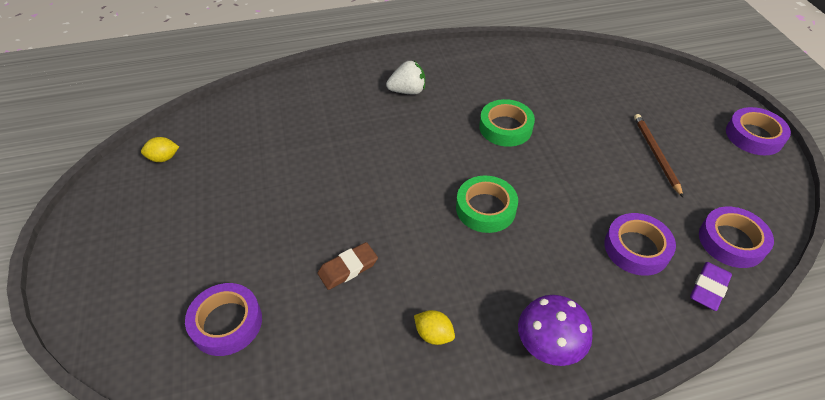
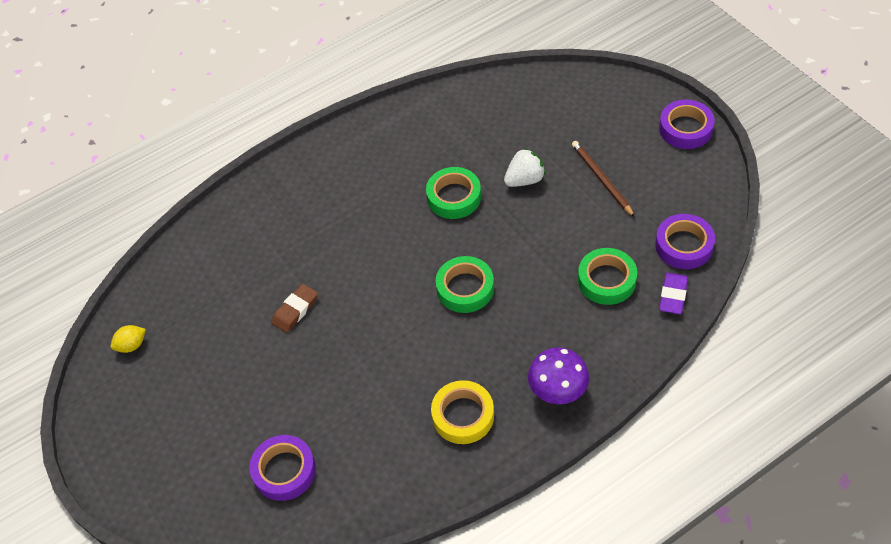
camera: 15 degrees left, 5 degrees up
brown eraser [318,242,378,290] -> brown eraser moved to [271,284,318,333]
white strawberry [386,61,425,95] -> white strawberry moved to [504,148,546,187]
yellow lemon [414,310,455,345] -> yellow tape [431,380,494,444]
purple tape [604,213,676,276] -> green tape [578,248,637,305]

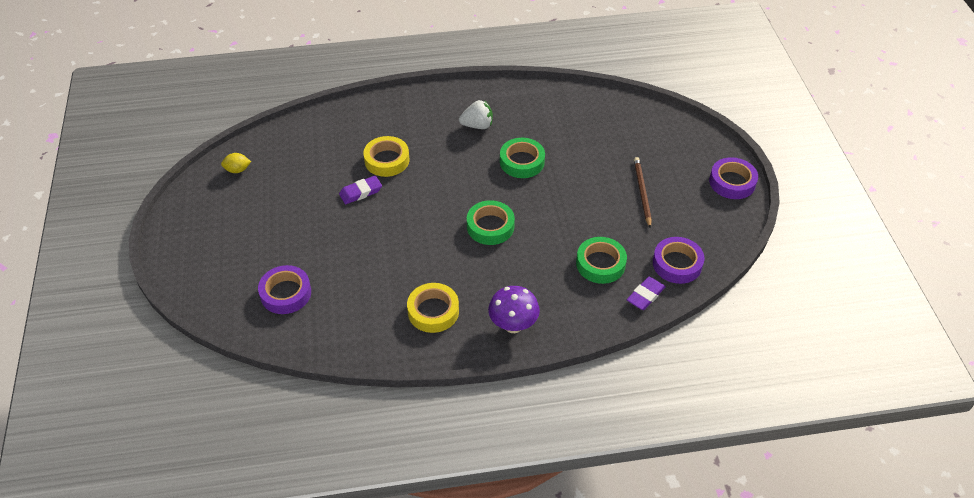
camera: 20 degrees right, 5 degrees down
brown eraser [271,284,318,333] -> purple eraser [339,176,382,204]
white strawberry [504,148,546,187] -> white strawberry moved to [459,100,493,129]
none -> yellow tape [363,136,409,177]

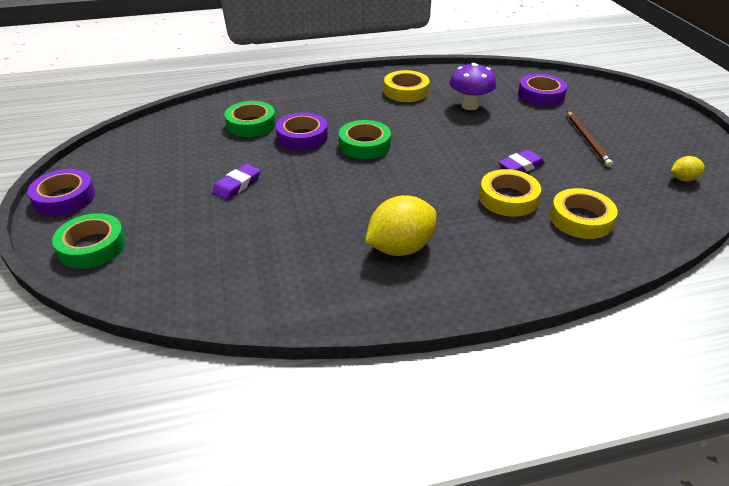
camera: 175 degrees right, 10 degrees down
white strawberry [459,100,493,129] -> yellow lemon [365,195,437,256]
purple mushroom [488,286,540,333] -> purple mushroom moved to [450,63,496,110]
green tape [500,138,545,178] -> green tape moved to [52,213,126,269]
purple eraser [627,277,666,310] -> purple eraser moved to [212,164,261,200]
brown pencil [634,157,652,228] -> brown pencil moved to [567,111,613,167]
purple tape [653,237,705,284] -> purple tape moved to [276,112,328,151]
none -> yellow tape [550,188,618,239]

